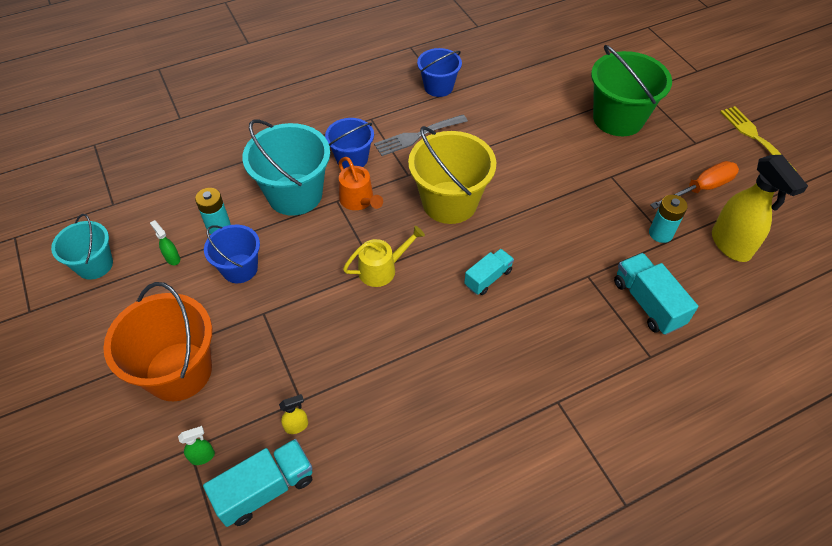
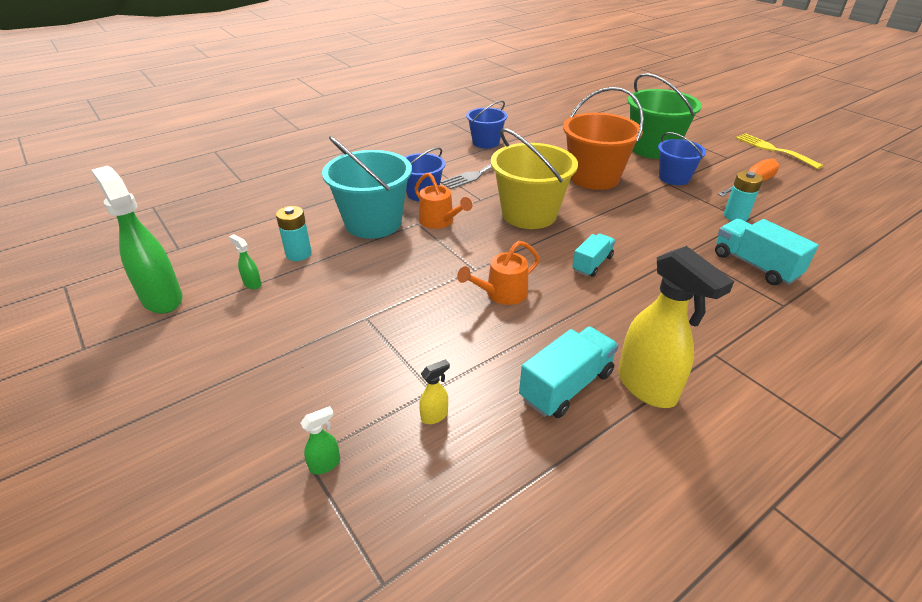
camera: 10 degrees left, 15 degrees down
turquoise bucket [51,214,113,280] -> green spray bottle [92,166,182,314]
orange bucket [103,282,212,401] -> orange bucket moved to [563,87,644,190]
turquoise truck [203,439,313,527] -> turquoise truck moved to [519,327,619,418]
blue bucket [204,225,260,283] -> blue bucket moved to [658,132,706,185]
yellow watering can [343,226,425,287] -> none
yellow spray bottle [712,155,808,262] -> yellow spray bottle moved to [618,246,734,408]
none -> orange watering can [457,241,540,305]

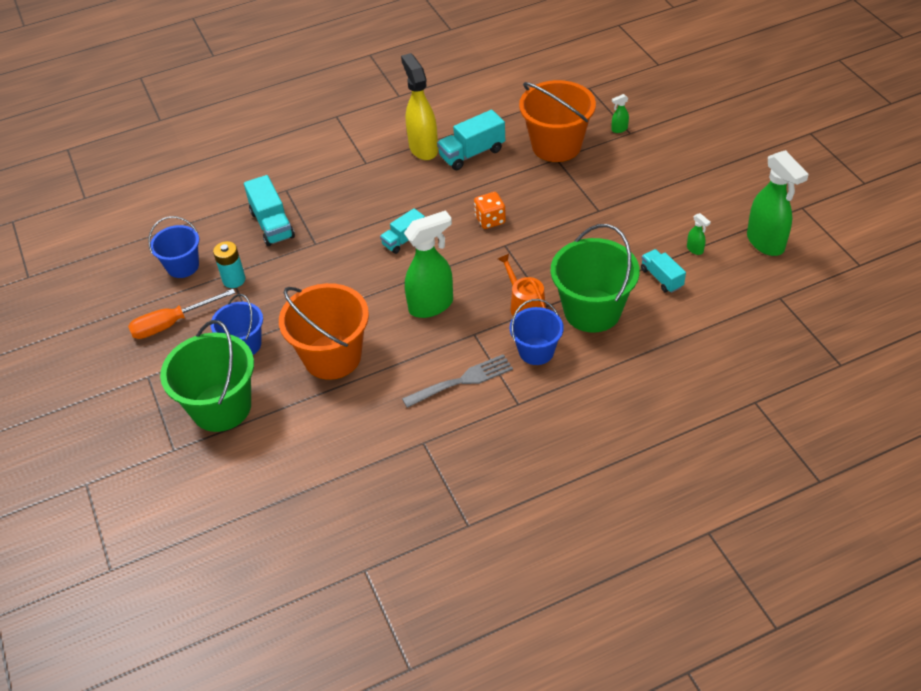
camera: 165 degrees left, 10 degrees up
turquoise battery [276,206,312,261] -> turquoise truck [641,249,686,293]
turquoise bucket [322,136,412,239] -> green bucket [551,224,640,333]
yellow spray bottle [419,359,450,424] -> orange bucket [519,80,596,162]
orange watering can [457,241,540,305] -> orange dice [474,192,506,229]
blue bucket [466,101,507,149] -> blue bucket moved to [148,216,199,278]
yellow bucket [491,128,578,229] -> green spray bottle [404,210,453,318]
yellow fork [736,133,823,169] -> none

